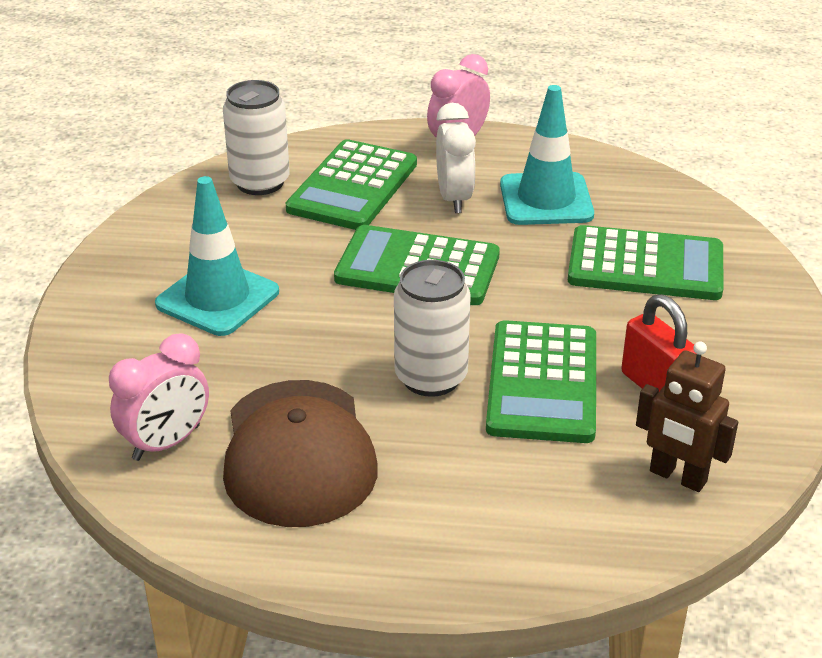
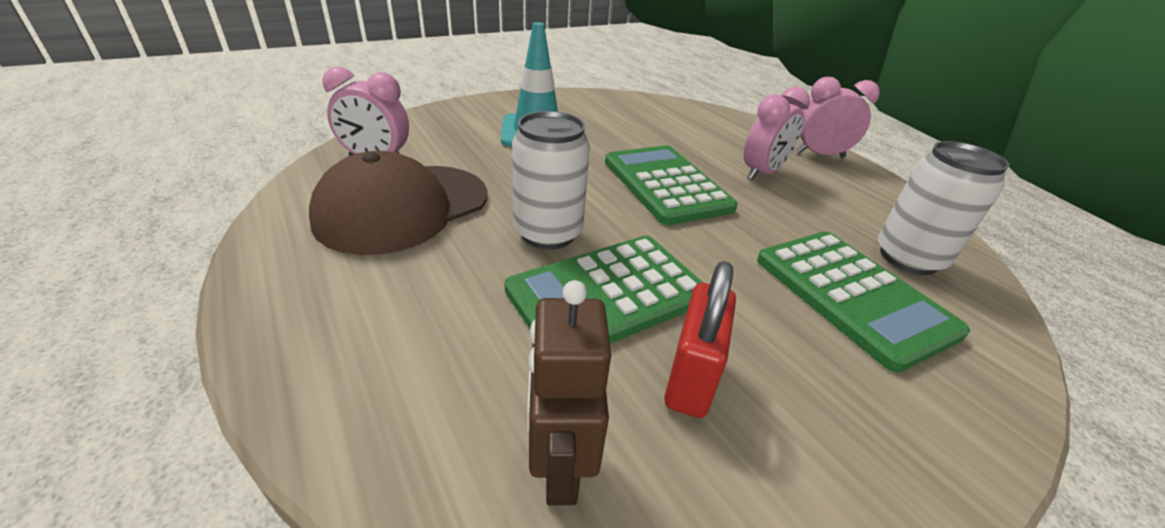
camera: 50 degrees right, 0 degrees up
white can [223,80,290,195] -> white can moved to [878,141,1009,275]
green calculator [286,139,417,230] -> none
white clock [436,103,476,213] -> pink clock [744,87,810,180]
turquoise traffic cone [500,85,594,225] -> none

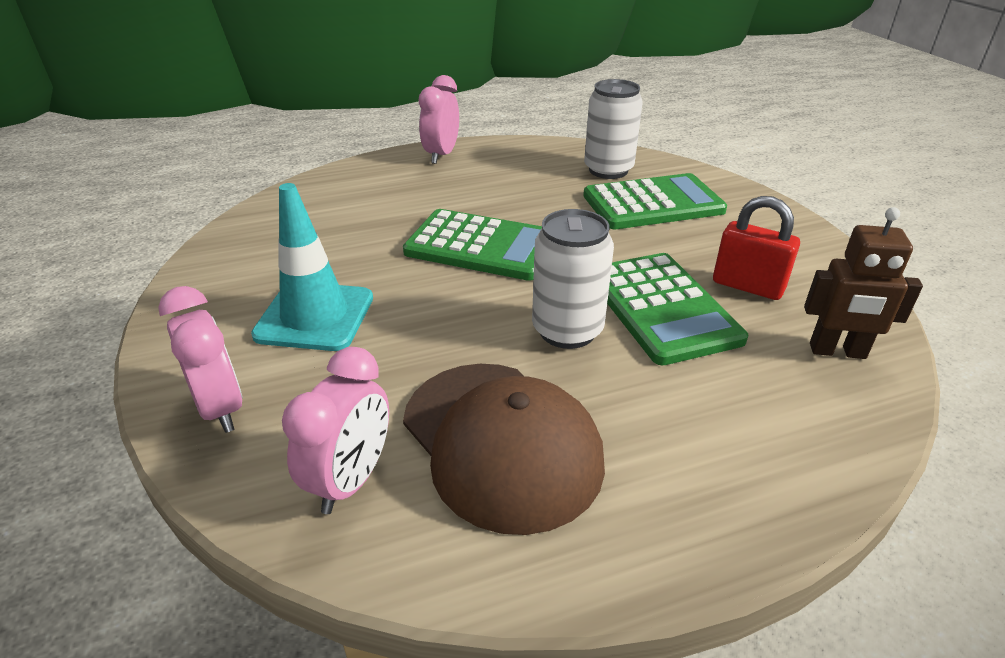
camera: 75 degrees left, 0 degrees up
green calculator [605,145,738,225] -> green calculator turned 150 degrees counterclockwise [403,209,542,281]
pink clock [744,87,810,180] -> pink clock moved to [158,286,243,433]

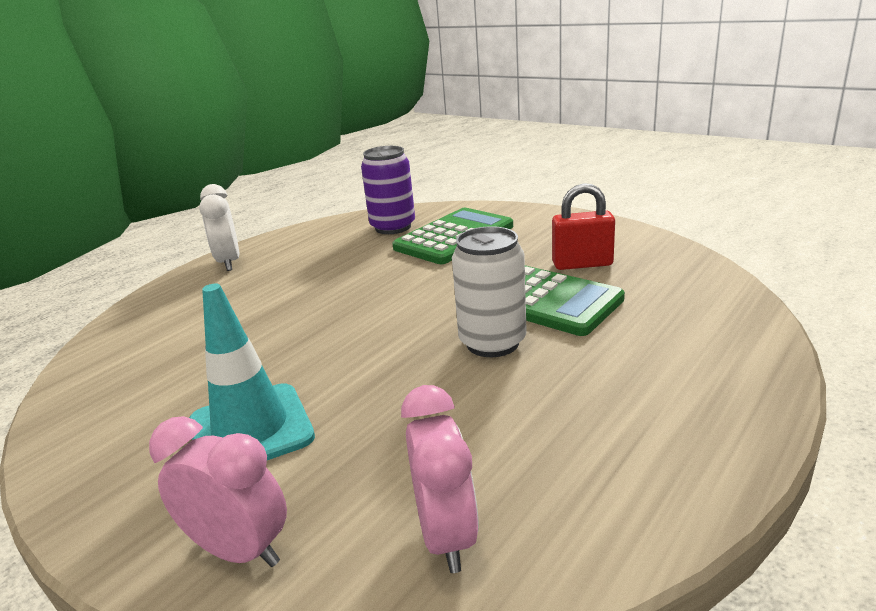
camera: 30 degrees left, 10 degrees down
green calculator [403,209,542,281] -> none
brown cap [403,364,605,535] -> none
pink clock [419,75,459,164] -> white clock [200,184,239,271]
white can [584,79,643,179] -> purple can [361,146,415,234]
brown robot [804,207,923,359] -> none

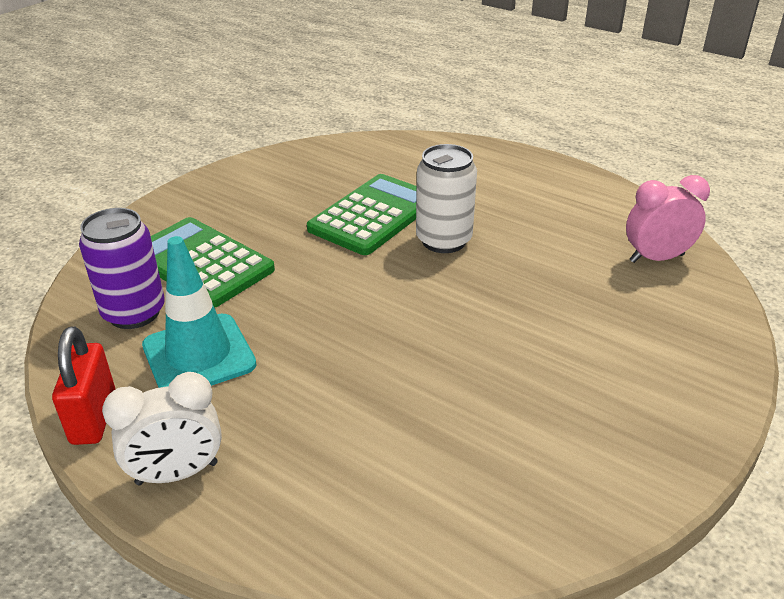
camera: 95 degrees left, 10 degrees up
pink clock [149,416,287,567] -> none
turquoise traffic cone [189,284,315,460] -> turquoise traffic cone moved to [142,236,257,388]
red padlock [552,183,615,270] -> red padlock moved to [52,326,115,445]

